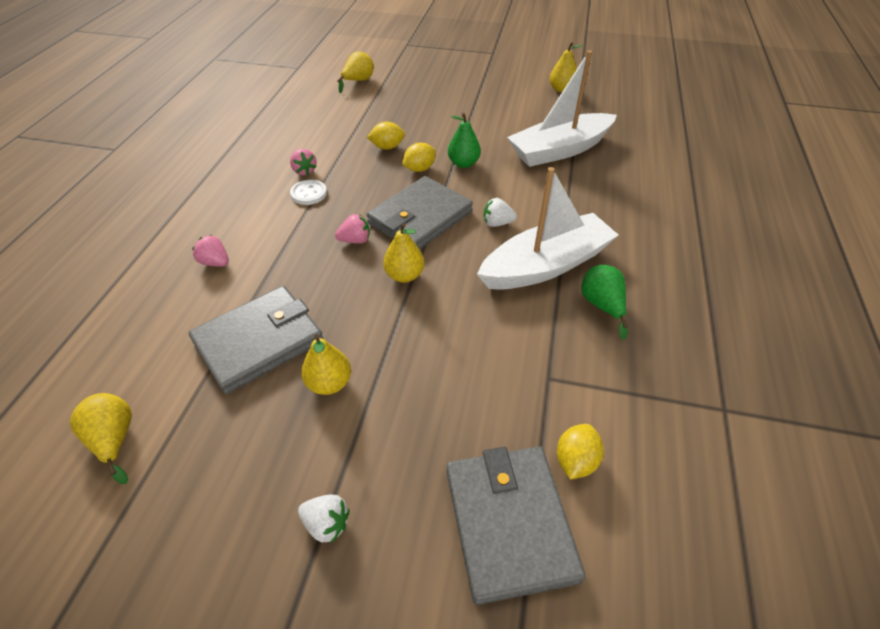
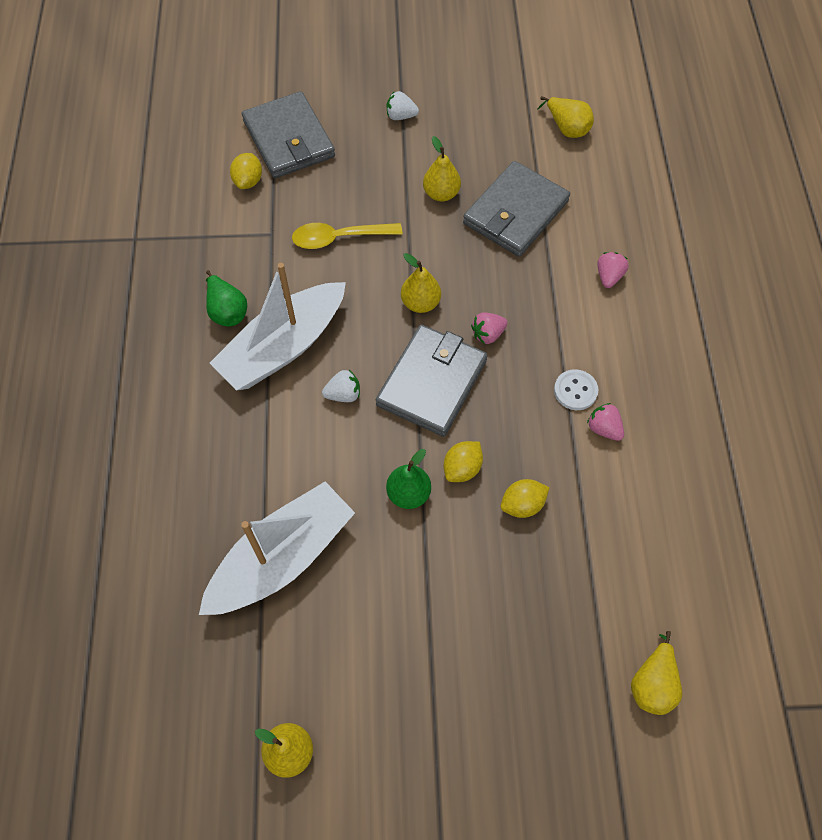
camera: 165 degrees right, 15 degrees up
pink strawberry [192,235,229,266] -> pink strawberry turned 90 degrees counterclockwise [598,252,629,288]
none -> yellow spoon [292,223,402,249]

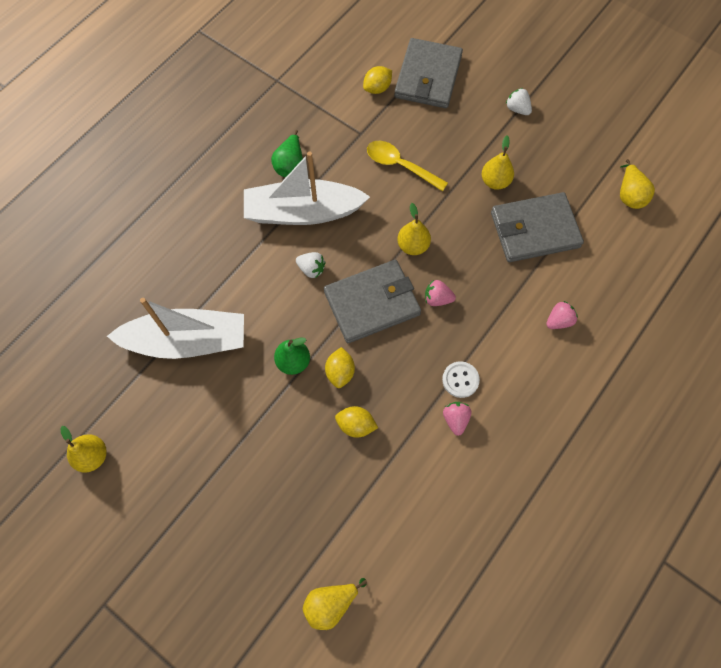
camera: 40 degrees right, 5 degrees up
yellow lemon [444,441,483,482] -> yellow lemon turned 75 degrees counterclockwise [325,347,355,388]

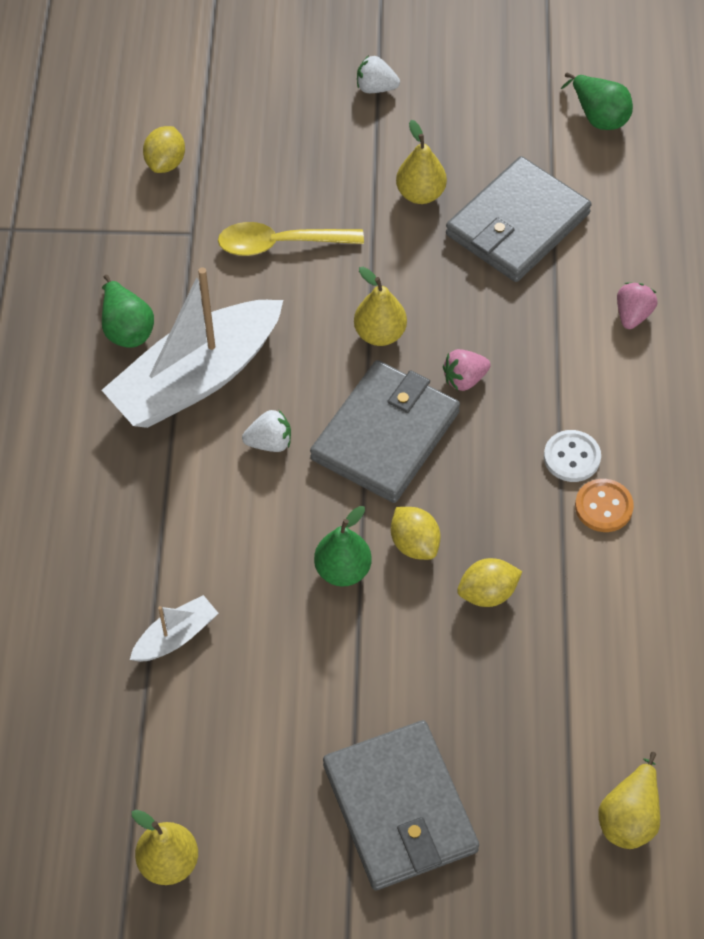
camera: 35 degrees left, 10 degrees down
white boat [107,298,244,359] -> white boat [130,595,218,662], size x0.44
grey wallet [394,38,463,108] -> grey wallet moved to [323,720,479,890]
pink strawberry [443,402,471,436] -> orange button [575,479,634,532]
yellow pear [620,159,655,209] -> green pear [561,73,633,130]

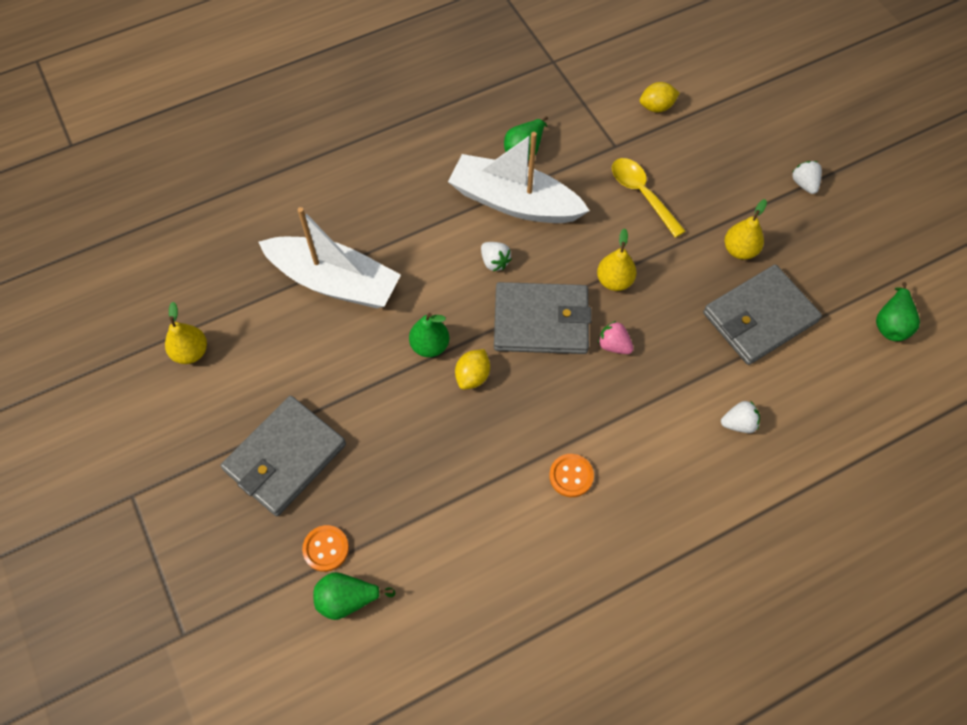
camera: 60 degrees right, 5 degrees up
white boat [130,595,218,662] -> white boat [259,207,401,308], size x2.25
grey wallet [446,156,592,282] -> grey wallet turned 45 degrees counterclockwise [703,265,822,365]
yellow lemon [457,558,522,607] -> none
white button [544,430,601,482] -> none
yellow pear [598,752,660,849] -> green pear [313,572,395,620]
pink strawberry [617,282,658,329] -> white strawberry [721,401,760,433]
none -> orange button [302,525,349,572]

